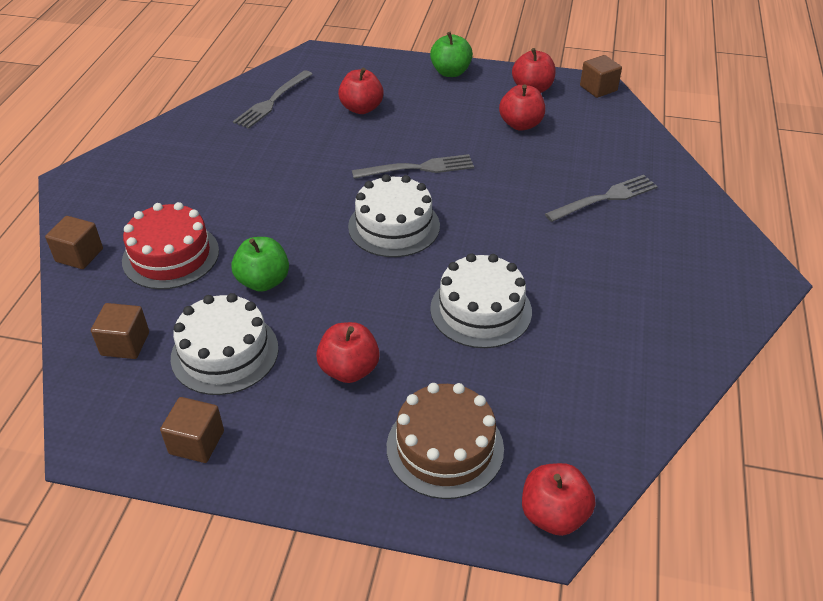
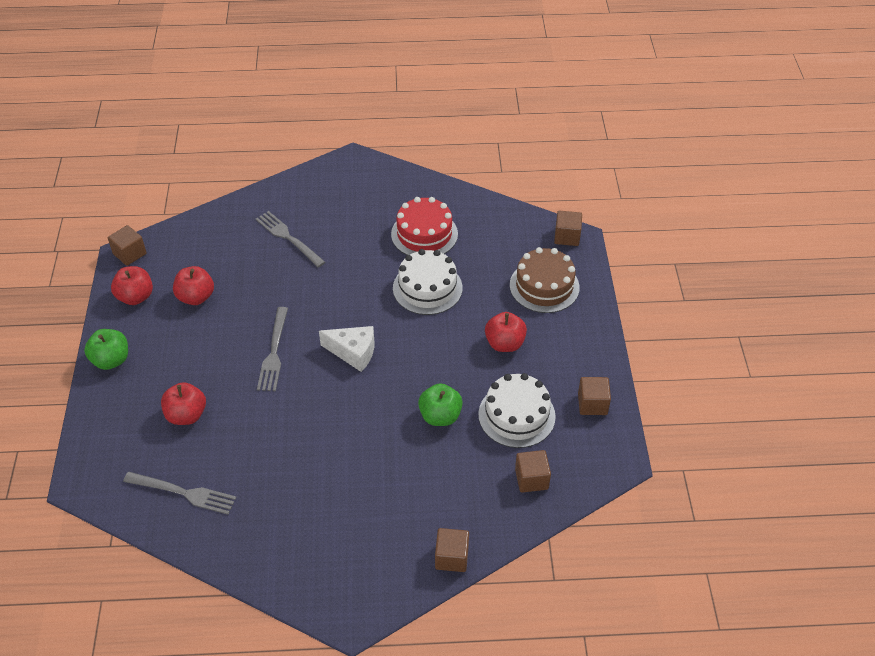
camera: 105 degrees left, 5 degrees up
red cake [122,202,219,289] -> red cake moved to [391,197,458,255]
white cake [348,174,440,257] -> white cheese [319,326,374,372]
grey fork [352,154,474,179] -> grey fork turned 150 degrees counterclockwise [257,307,288,391]
red apple [522,463,595,536] -> brown cube [554,211,582,246]

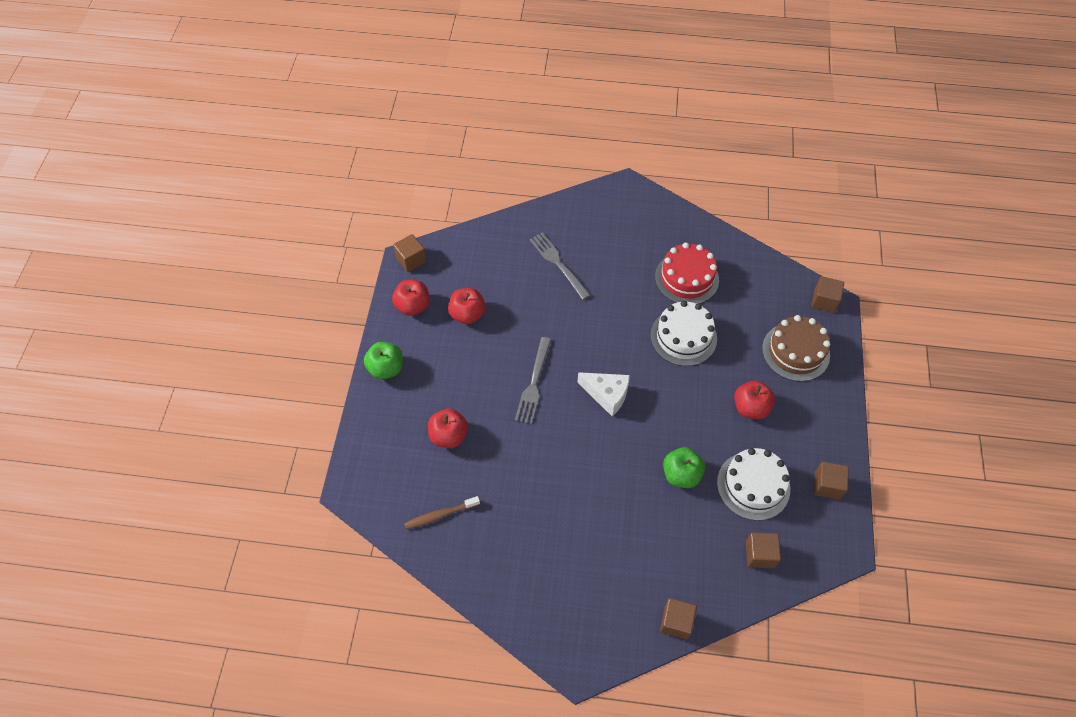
camera: 10 degrees right, 10 degrees up
grey fork [123,472,237,515] -> brown toothbrush [404,496,480,529]

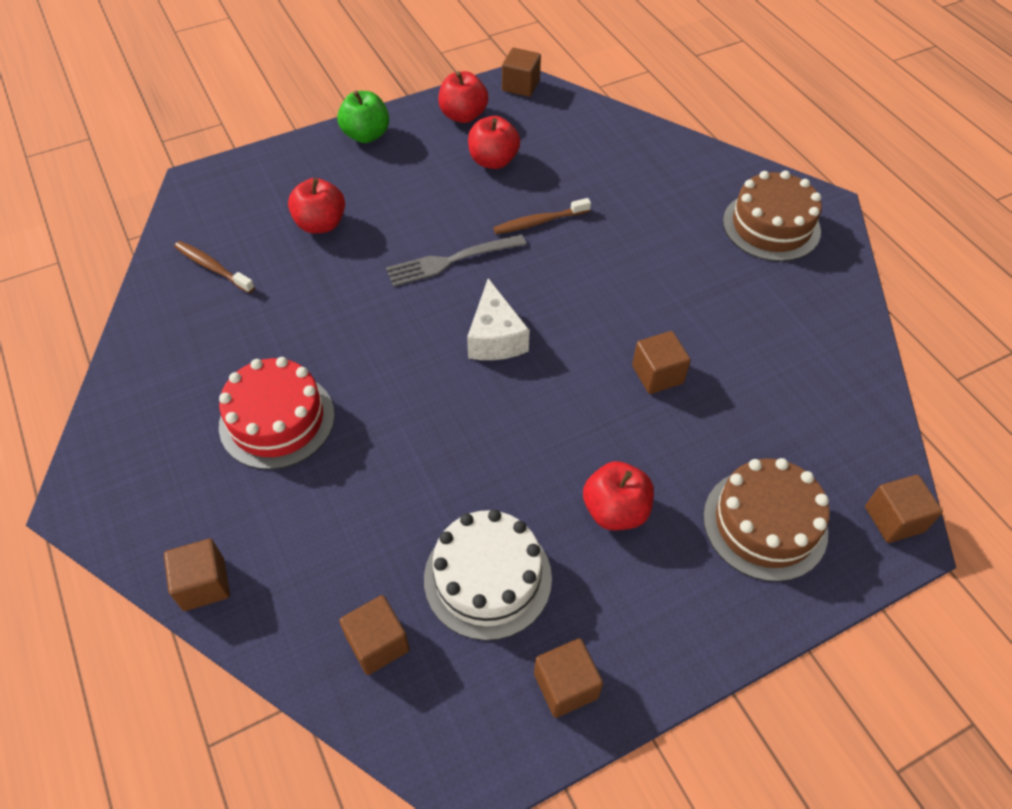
camera: 55 degrees right, 5 degrees down
grey fork [529,232,590,300] -> none
white cake [650,301,717,366] -> brown cube [632,331,691,394]
red cake [655,242,719,304] -> red cake moved to [219,357,335,470]
green apple [663,447,705,488] -> none
none -> brown toothbrush [493,198,591,234]
none -> brown cake [723,171,822,262]

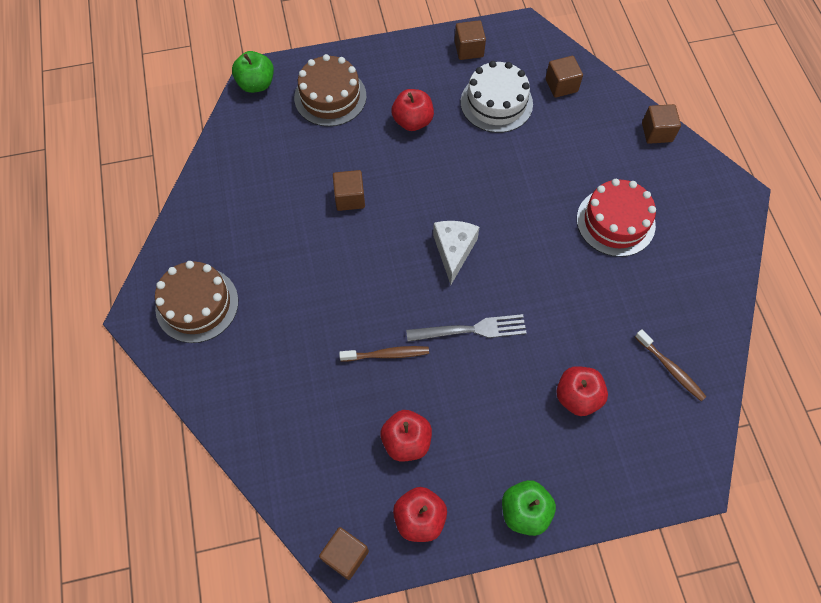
camera: 165 degrees left, 10 degrees up
brown cube [865,475,943,543] -> green apple [232,51,274,93]

